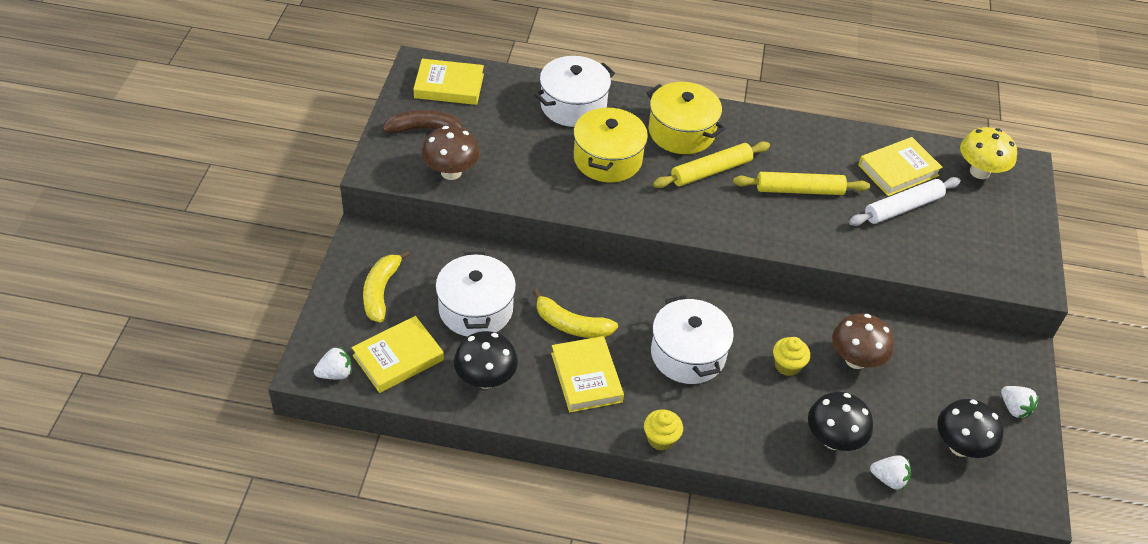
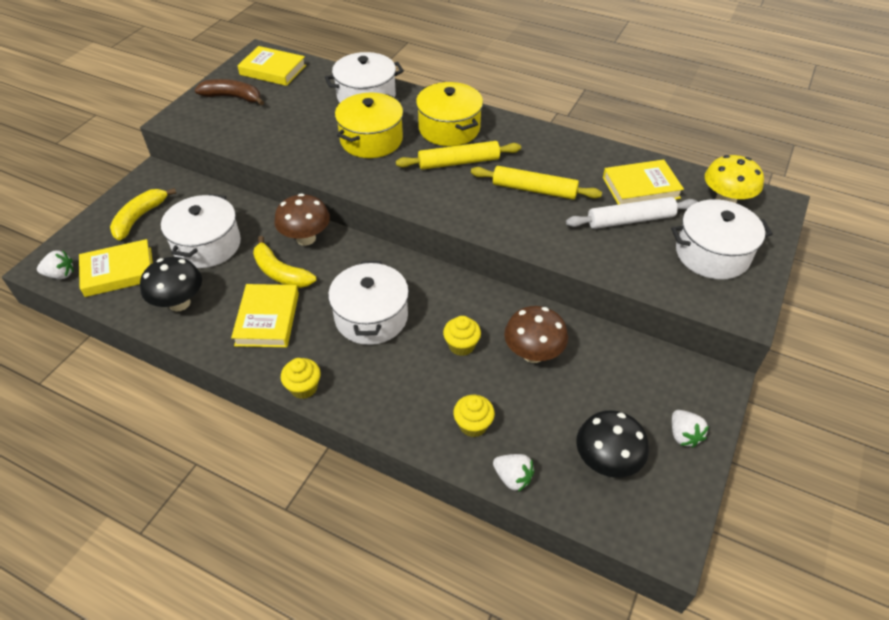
camera: 20 degrees right, 0 degrees up
brown mushroom [421,126,480,180] -> brown mushroom moved to [274,193,330,246]
black mushroom [808,392,873,451] -> yellow cupcake [453,395,495,437]
none -> white pot [671,199,773,279]

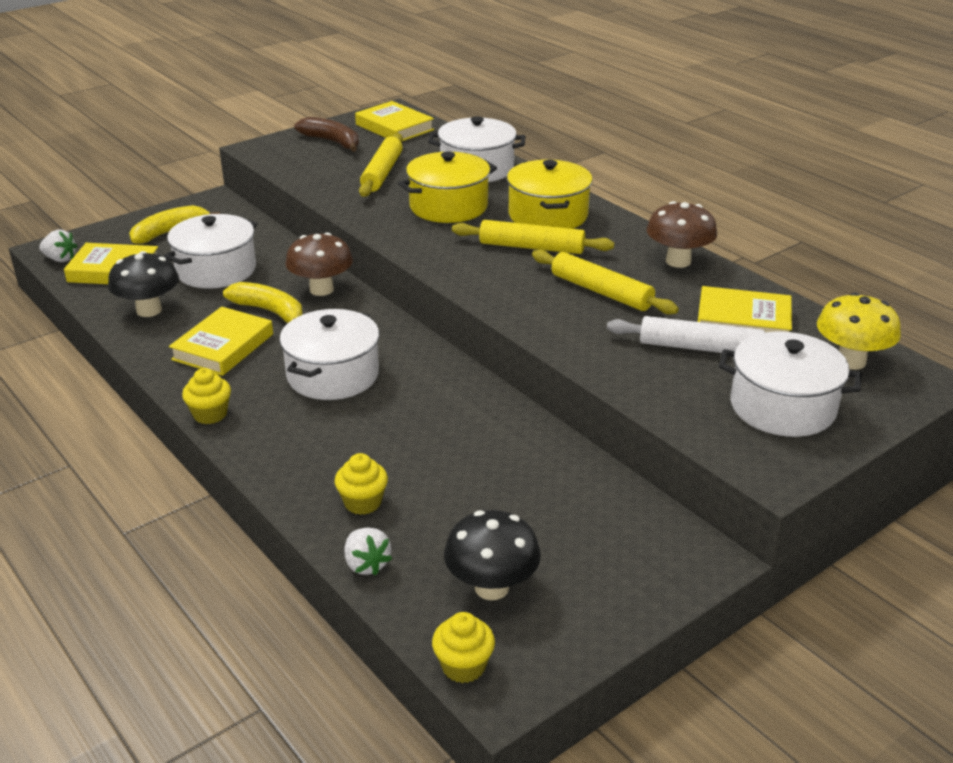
camera: 25 degrees right, 15 degrees down
yellow banana [253,236,316,288] -> yellow banana turned 150 degrees clockwise [223,282,302,323]
yellow cupcake [443,316,481,356] -> yellow cupcake moved to [432,612,495,683]
brown mushroom [504,306,568,363] -> brown mushroom moved to [647,201,717,268]
white strawberry [672,410,709,448] -> none
none -> yellow rolling pin [359,133,403,197]

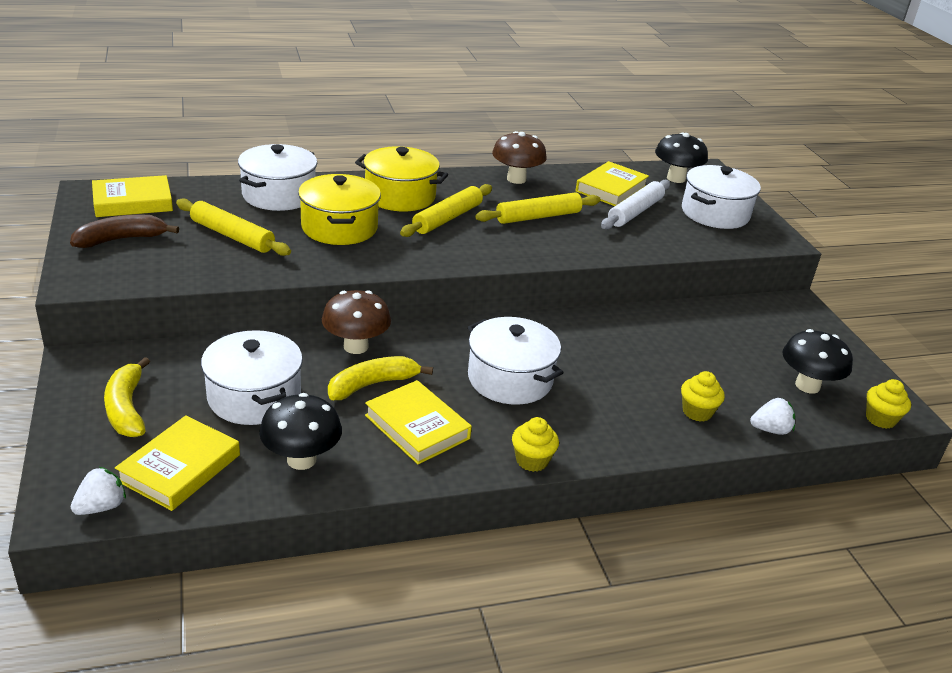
camera: 70 degrees left, 0 degrees up
yellow mushroom [817,292,901,370] -> black mushroom [655,133,708,183]

